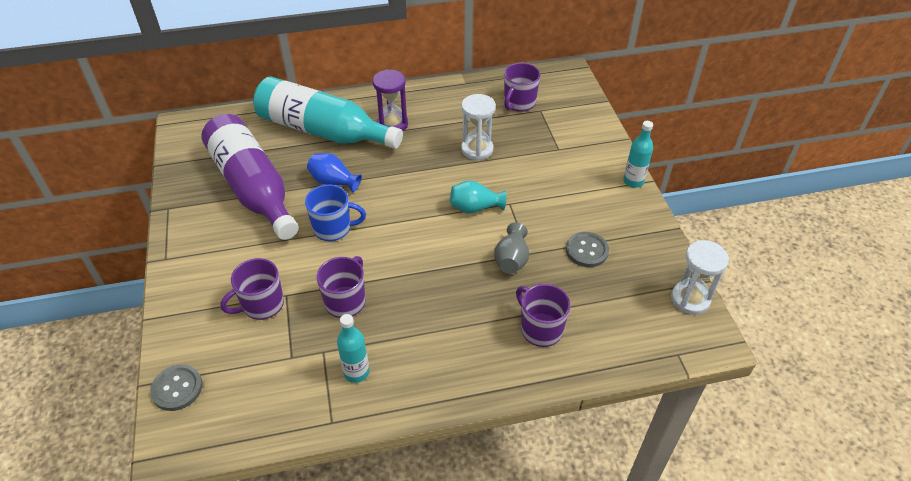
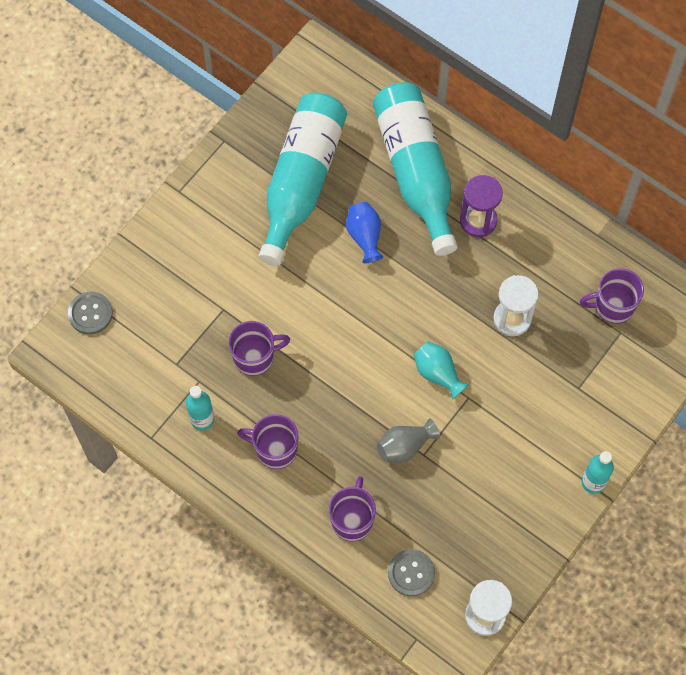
camera: 50 degrees right, 20 degrees up
purple bottle [201,114,299,240] -> turquoise bottle [259,93,347,266]
purple mug [220,258,284,320] -> purple mug moved to [237,414,299,469]
blue mug [305,185,366,241] -> none
grey button [566,232,609,267] -> grey button moved to [388,549,435,596]

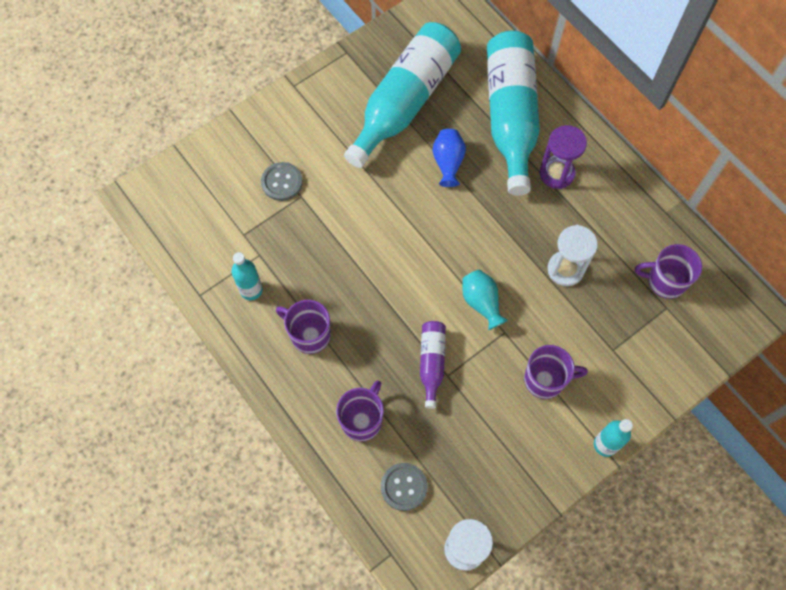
camera: 15 degrees right, 0 degrees up
grey button [68,292,113,334] -> grey button moved to [261,162,303,201]
purple mug [228,321,290,376] -> purple mug moved to [524,345,588,399]
grey vase [377,419,440,463] -> purple bottle [420,321,446,409]

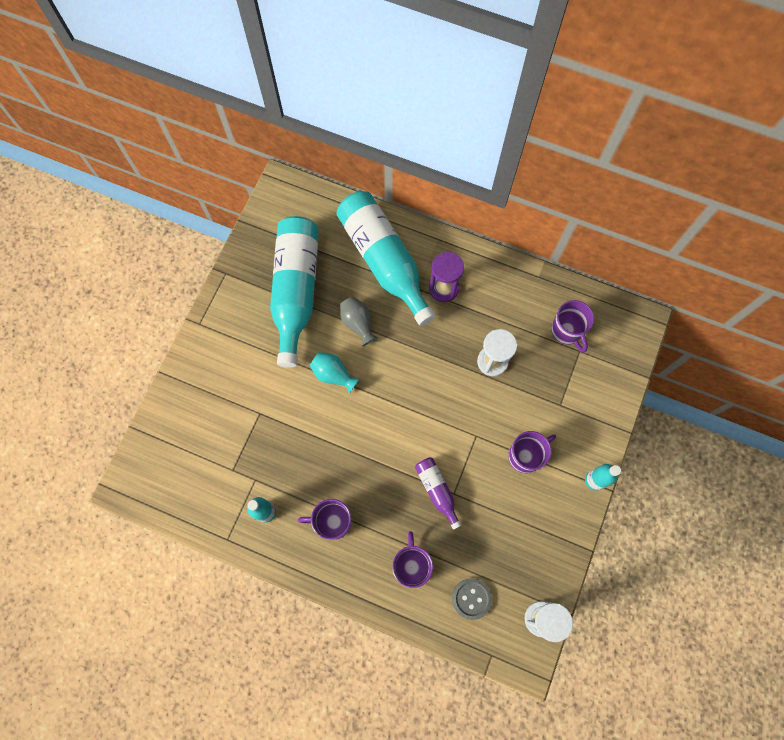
camera: 30 degrees left, 5 degrees up
grey button [261,162,303,201] -> none
blue vase [432,129,466,187] -> grey vase [340,297,378,346]
turquoise vase [462,269,508,330] -> turquoise vase moved to [310,352,360,394]
purple mug [635,244,702,299] -> purple mug turned 90 degrees counterclockwise [551,300,594,352]

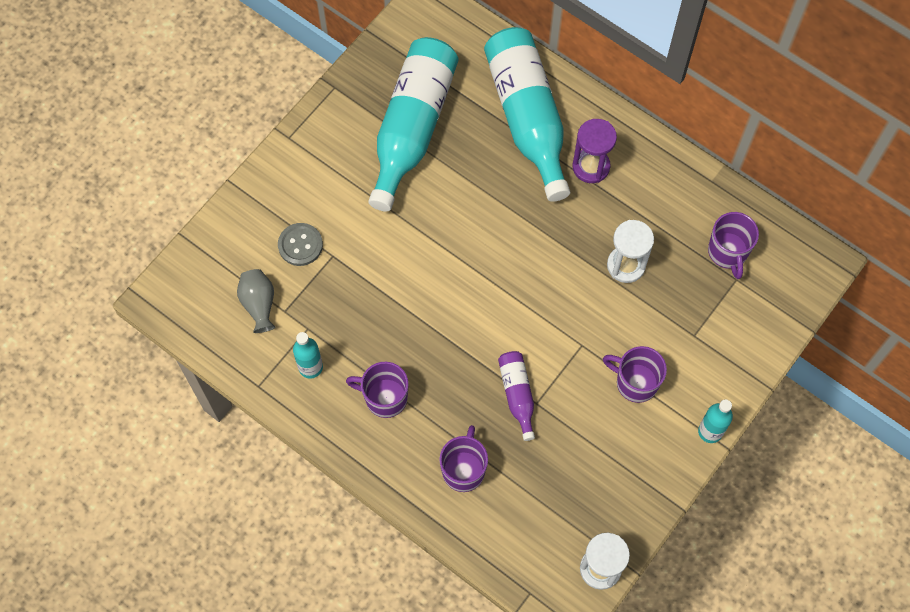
camera: 15 degrees right, 5 degrees down
turquoise vase [310,352,360,394] -> none
grey vase [340,297,378,346] -> grey vase moved to [237,269,276,333]
grey button [452,578,492,620] -> grey button moved to [278,223,323,266]
purple mug [508,431,556,473] -> purple mug turned 135 degrees counterclockwise [603,346,667,403]

